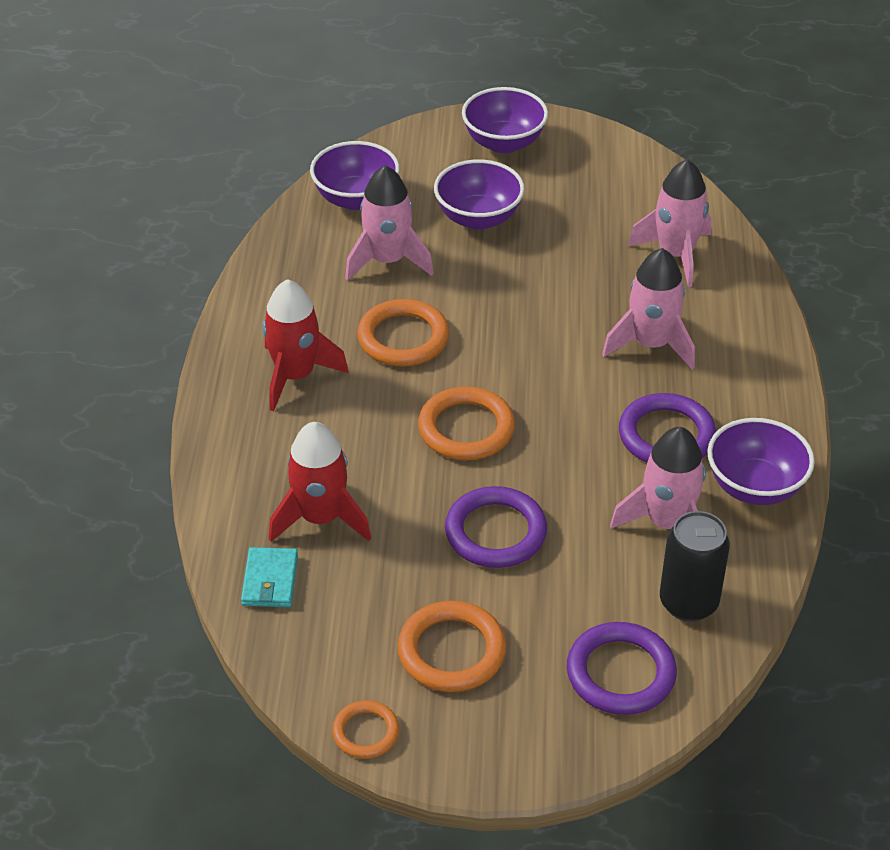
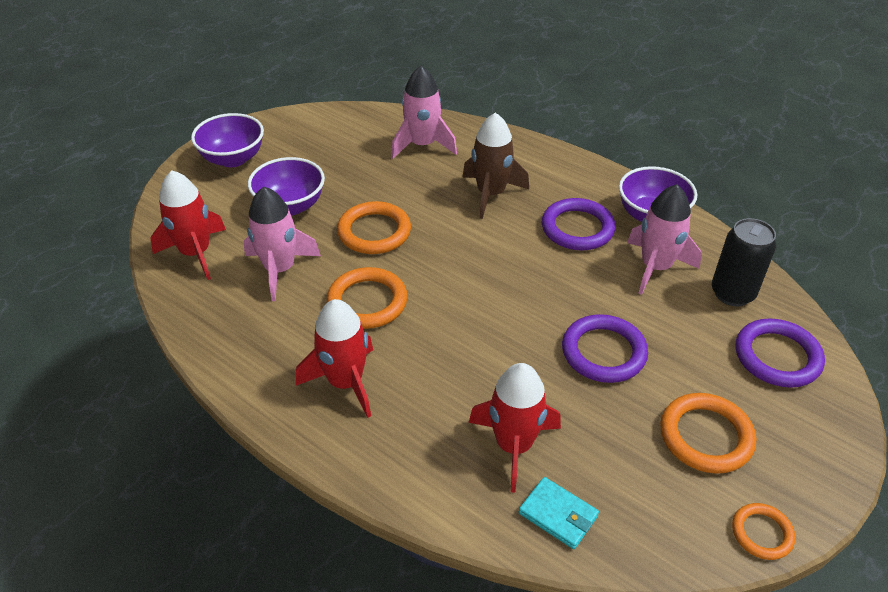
camera: 55 degrees left, 0 degrees up
purple bowl [310,141,400,210] -> red rocket [150,170,226,280]
orange ring [418,386,515,460] -> orange ring moved to [337,201,411,254]
pink rocket [602,248,695,370] -> brown rocket [463,112,529,219]

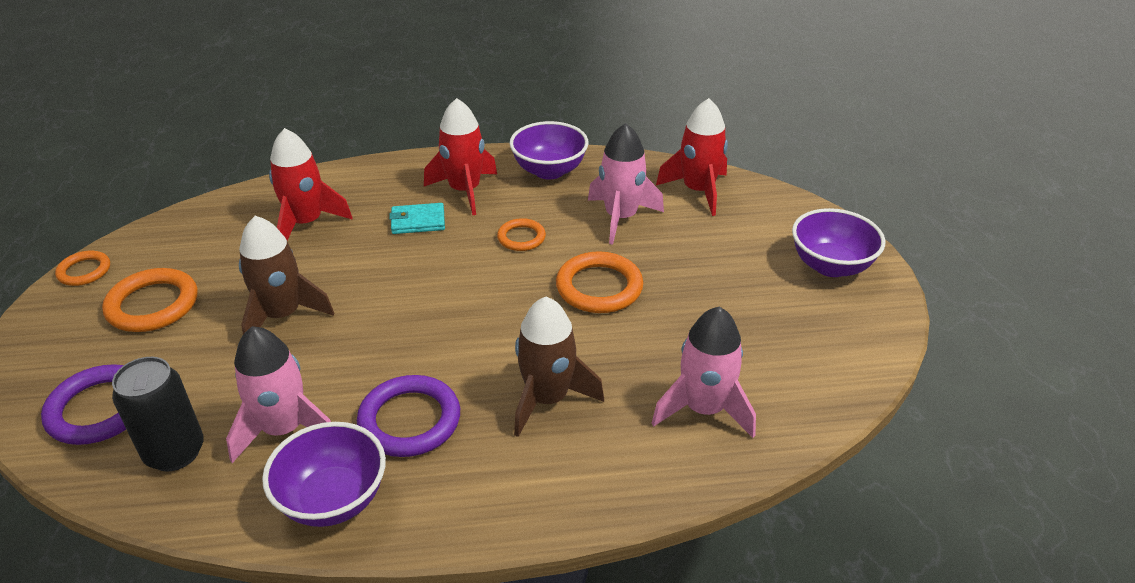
camera: 135 degrees right, 5 degrees down
purple bowl [248,157,325,216] -> purple bowl moved to [510,121,589,180]
orange ring [327,267,407,329] -> orange ring [497,218,546,251], size x0.59
turquoise wallet [519,477,599,549] -> turquoise wallet moved to [389,203,445,234]
purple ring [562,314,648,383] -> brown rocket [239,216,334,334]

